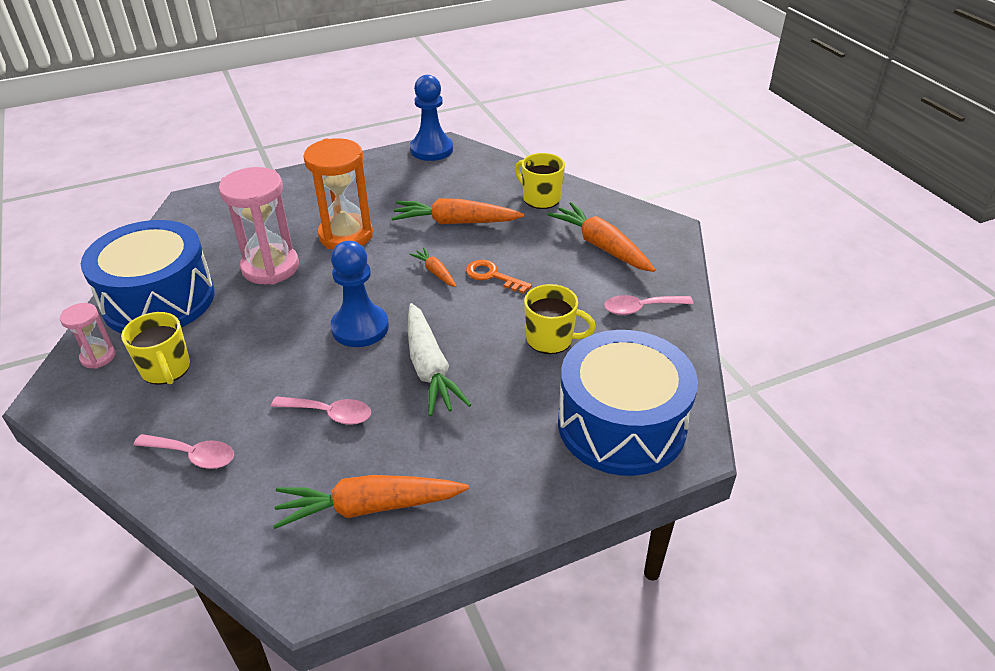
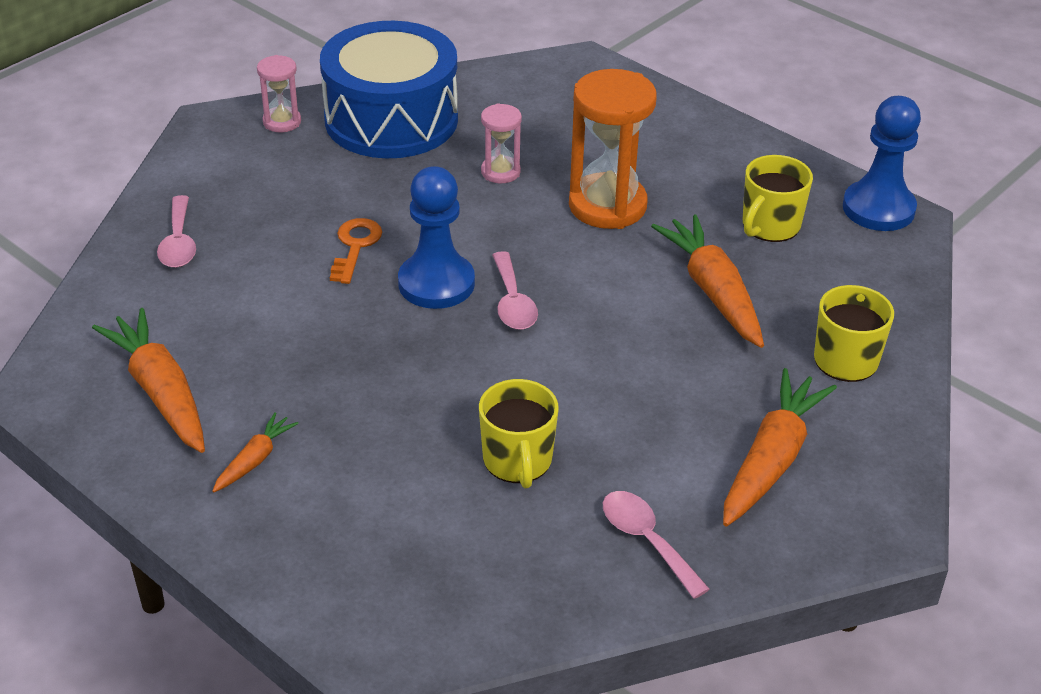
camera: 65 degrees right, 0 degrees up
yellow mug [121,312,190,385] -> yellow mug moved to [743,155,813,242]
pink hourglass [219,167,299,285] -> pink hourglass [481,104,522,183], size x0.52
pink spoon [271,396,371,425] -> pink spoon moved to [492,251,538,330]
white carrot [408,303,471,416] -> none
orange carrot [409,248,456,287] -> orange carrot moved to [212,412,298,492]
orange key [466,260,532,294] -> orange key moved to [330,218,382,284]
blue drum [558,330,698,476] -> none

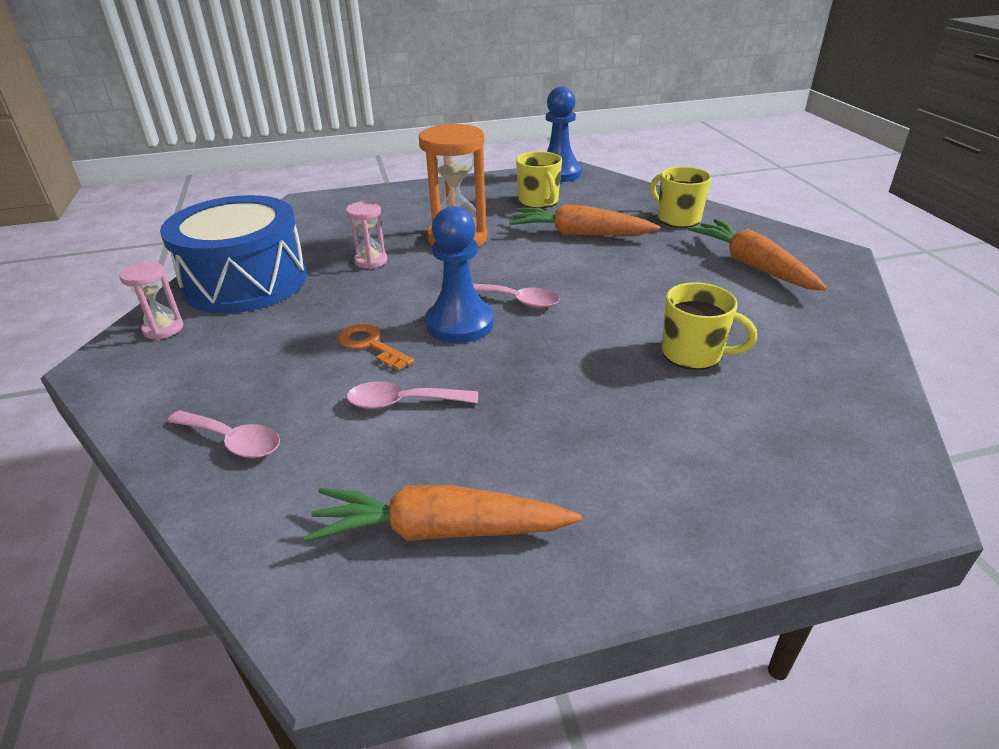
camera: 55 degrees left, 5 degrees down
orange carrot [212,412,298,492] -> none
pink spoon [603,491,710,599] -> pink spoon moved to [347,381,478,409]

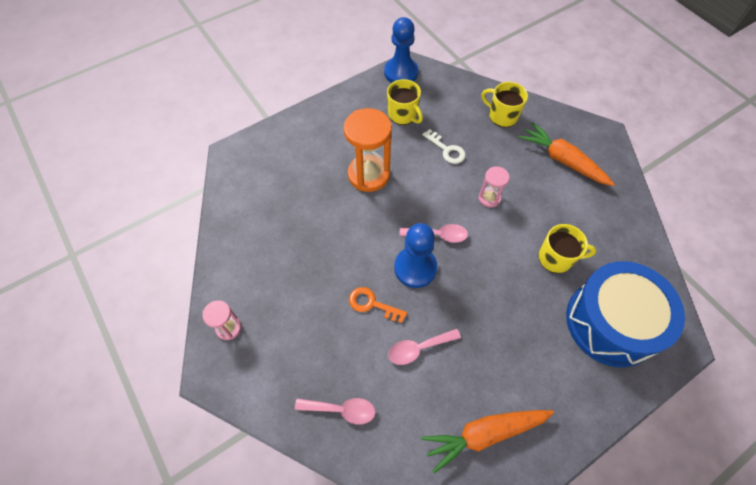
camera: 20 degrees left, 25 degrees up
blue drum [160,195,307,314] -> blue drum moved to [566,261,685,367]
pink hourglass [346,201,387,269] -> pink hourglass moved to [478,166,510,208]
orange carrot [509,204,661,235] -> white key [422,129,466,164]

